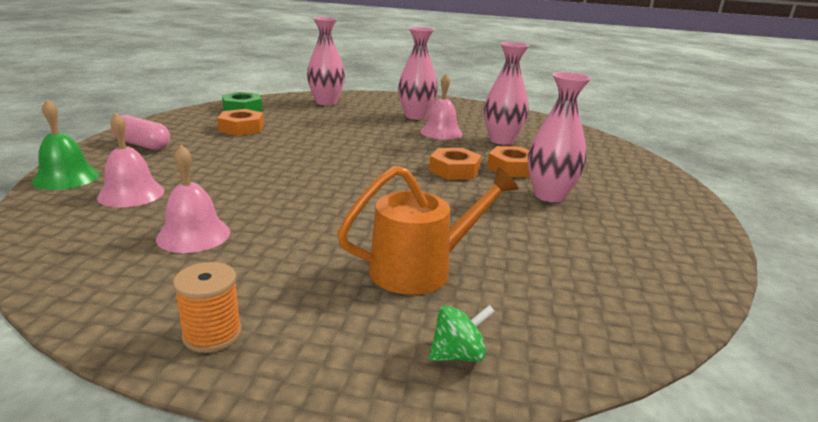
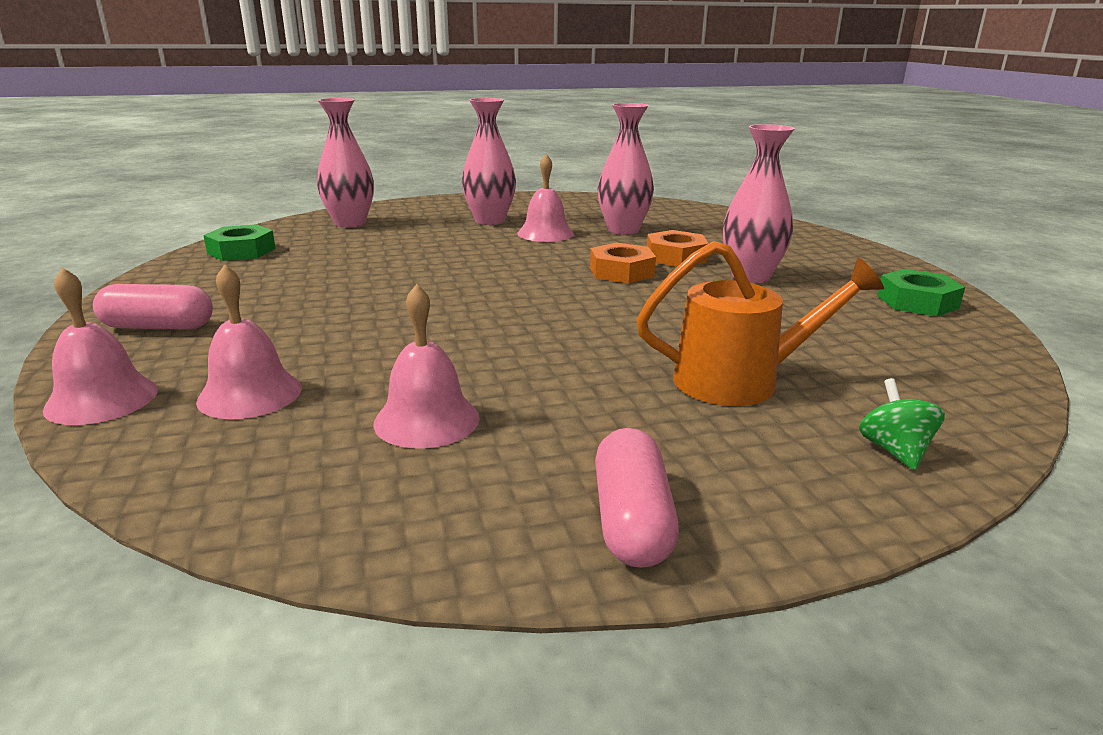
camera: 25 degrees left, 0 degrees up
green bell [32,99,99,190] -> pink bell [43,267,158,425]
orange spool [173,262,242,353] -> pink capsule [595,428,679,568]
orange nut [217,109,264,136] -> none
orange watering can [337,166,519,295] -> orange watering can turned 45 degrees clockwise [636,241,884,406]
green spinning top [429,305,495,362] -> green spinning top turned 45 degrees counterclockwise [859,378,945,470]
none -> green nut [877,269,965,316]

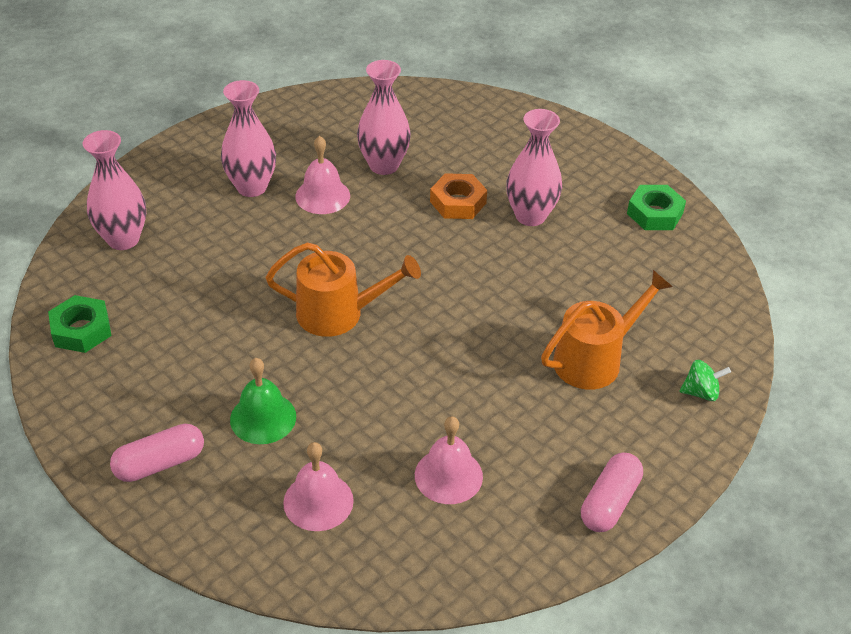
camera: 30 degrees left, 20 degrees up
pink bell [43,267,158,425] -> none
orange nut [590,243,656,283] -> none
pink capsule [595,428,679,568] -> pink capsule turned 60 degrees clockwise [581,453,643,532]
green spinning top [859,378,945,470] -> green spinning top turned 120 degrees clockwise [680,360,731,401]
none -> green bell [230,358,296,444]
none -> orange watering can [266,242,421,337]

